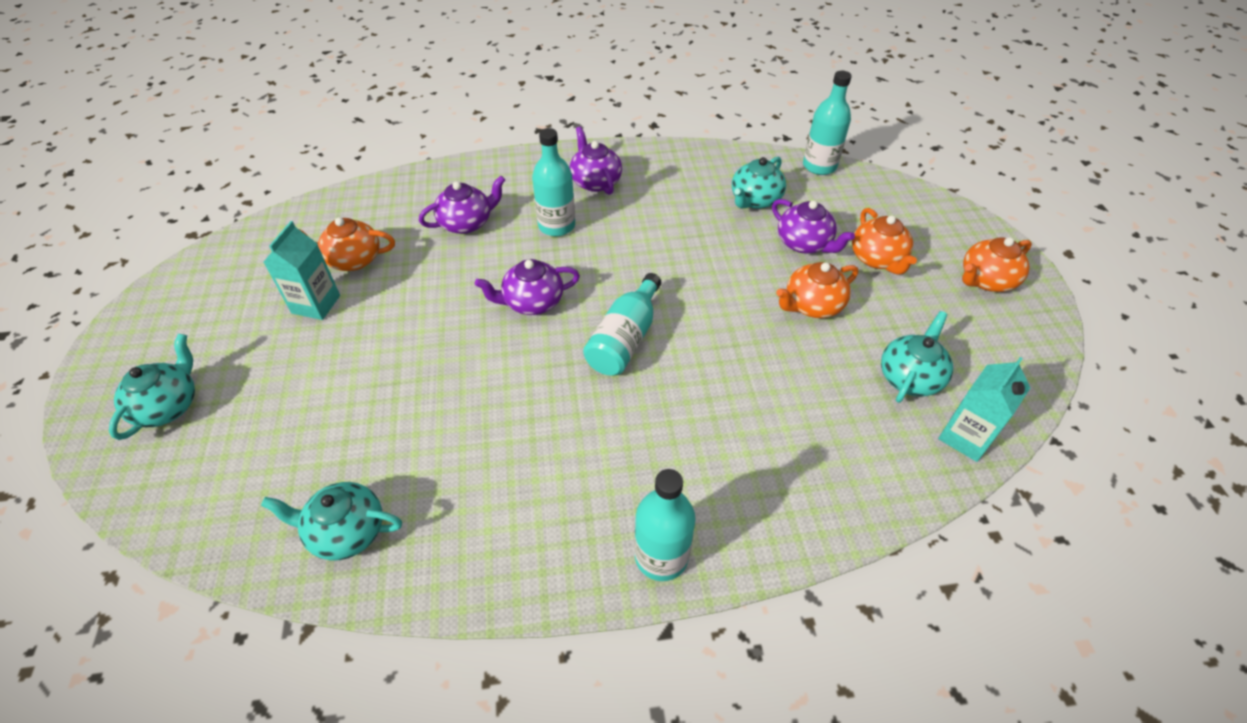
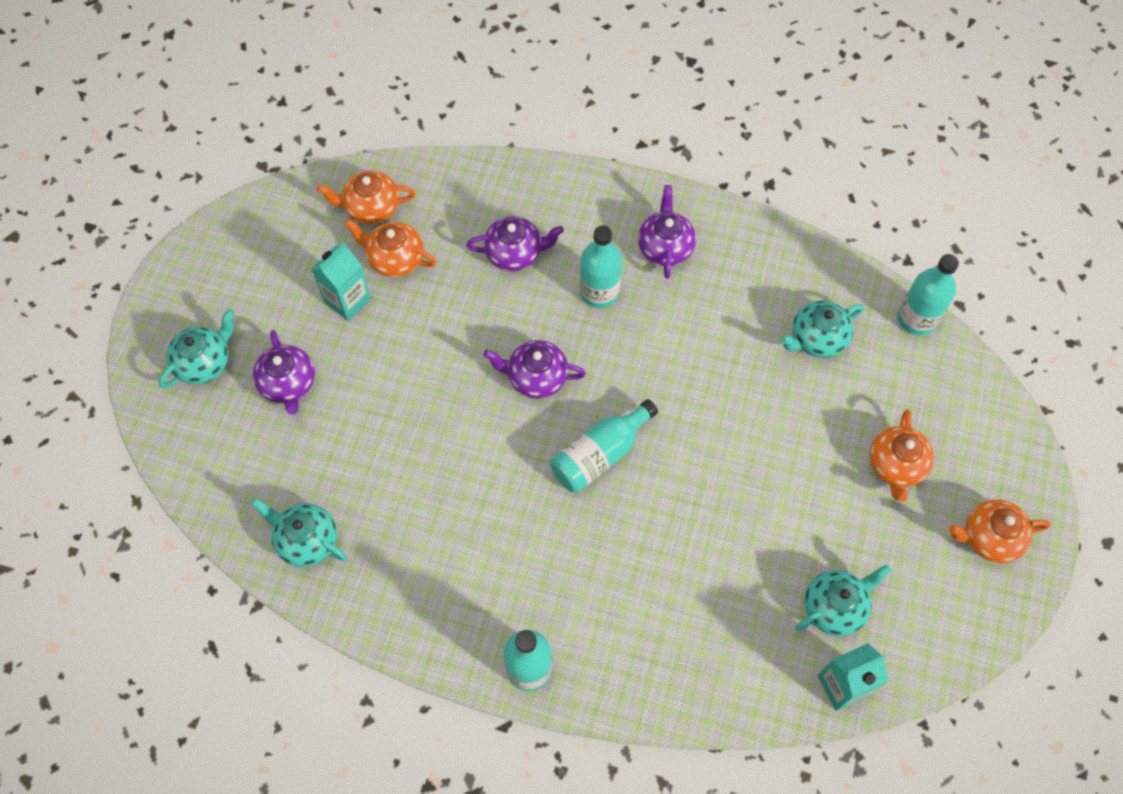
camera: 25 degrees right, 15 degrees up
purple teapot [772,199,855,253] -> purple teapot moved to [253,330,315,415]
orange teapot [776,262,858,318] -> orange teapot moved to [317,170,415,224]

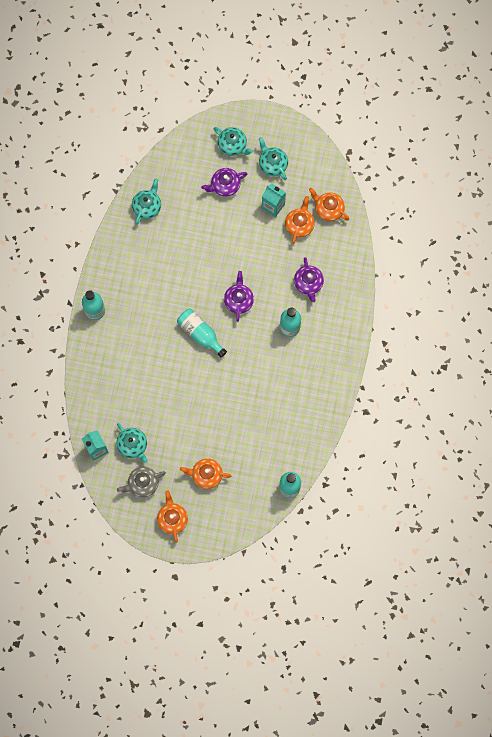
camera: 85 degrees right, 10 degrees up
orange teapot [317,170,415,224] -> orange teapot turned 45 degrees counterclockwise [309,188,349,221]
purple teapot [638,185,696,279] -> none
turquoise teapot [780,300,864,358] -> turquoise teapot moved to [259,137,288,180]
none -> grey teapot [117,467,166,497]

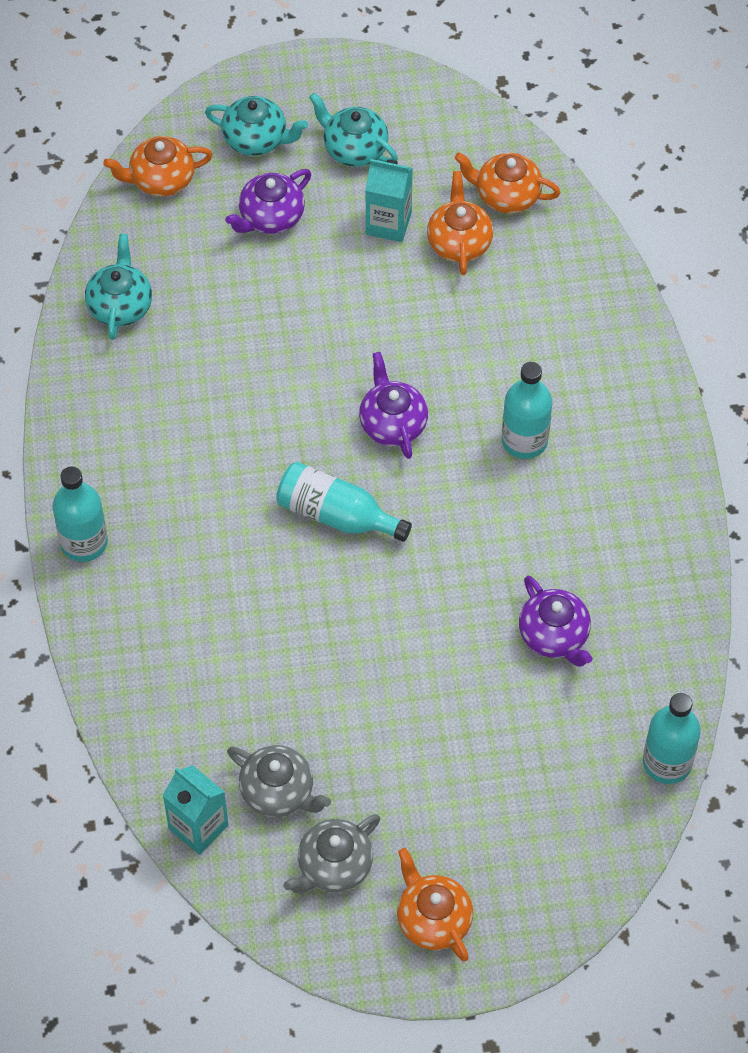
camera: 20 degrees left, 15 degrees down
turquoise teapot [116,423,148,463] -> grey teapot [227,745,331,817]
orange teapot [180,458,231,489] -> orange teapot moved to [103,136,213,197]
purple teapot [294,257,324,302] -> purple teapot moved to [519,576,592,667]

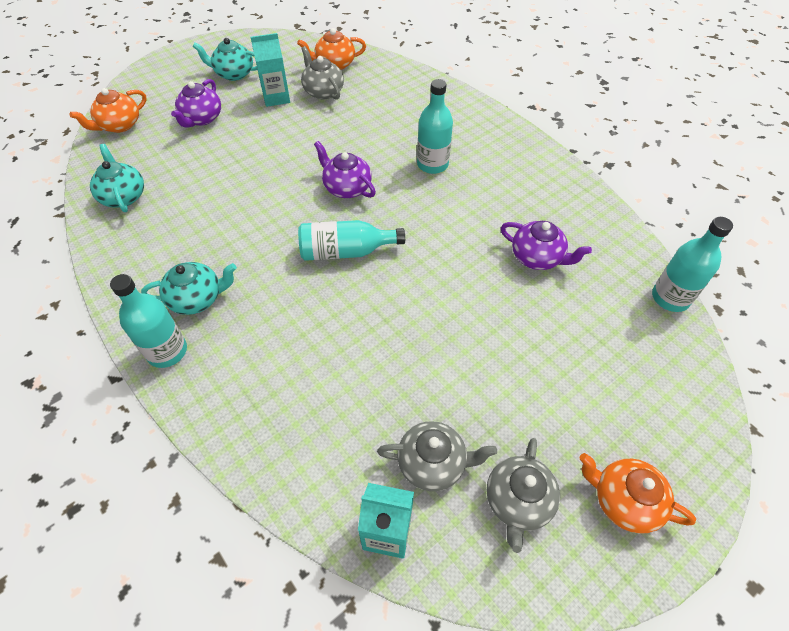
camera: 30 degrees left, 5 degrees down
turquoise teapot [205,96,308,156] -> turquoise teapot moved to [141,262,237,315]
orange teapot [427,171,493,275] -> grey teapot [301,46,344,100]

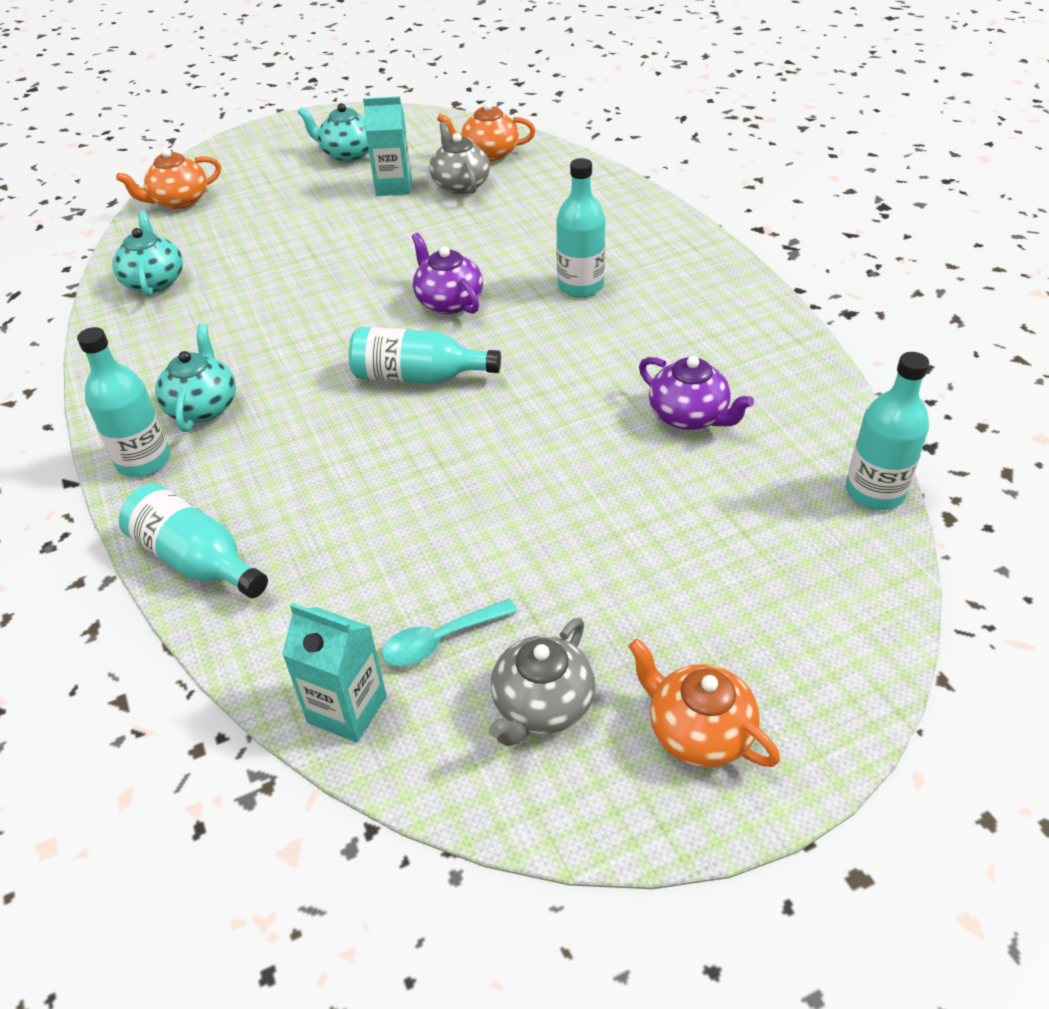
camera: 15 degrees right, 10 degrees down
turquoise teapot [141,262,237,315] -> turquoise teapot turned 90 degrees counterclockwise [155,324,236,432]
purple teapot [171,79,221,128] -> none
grey teapot [377,421,497,491] -> turquoise spoon [381,599,518,666]
none -> turquoise bottle [119,483,268,598]

